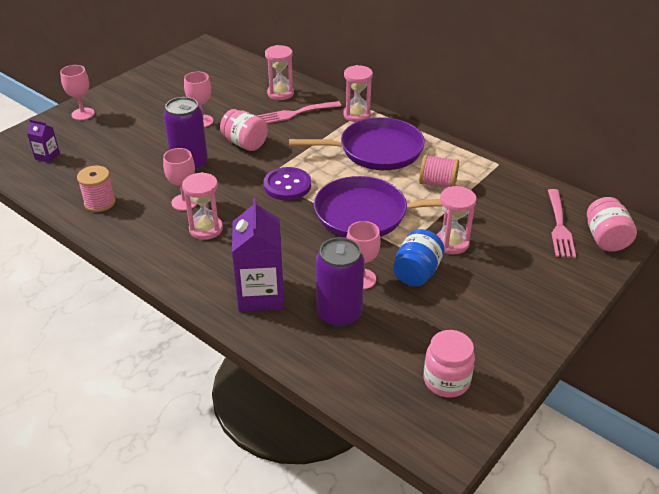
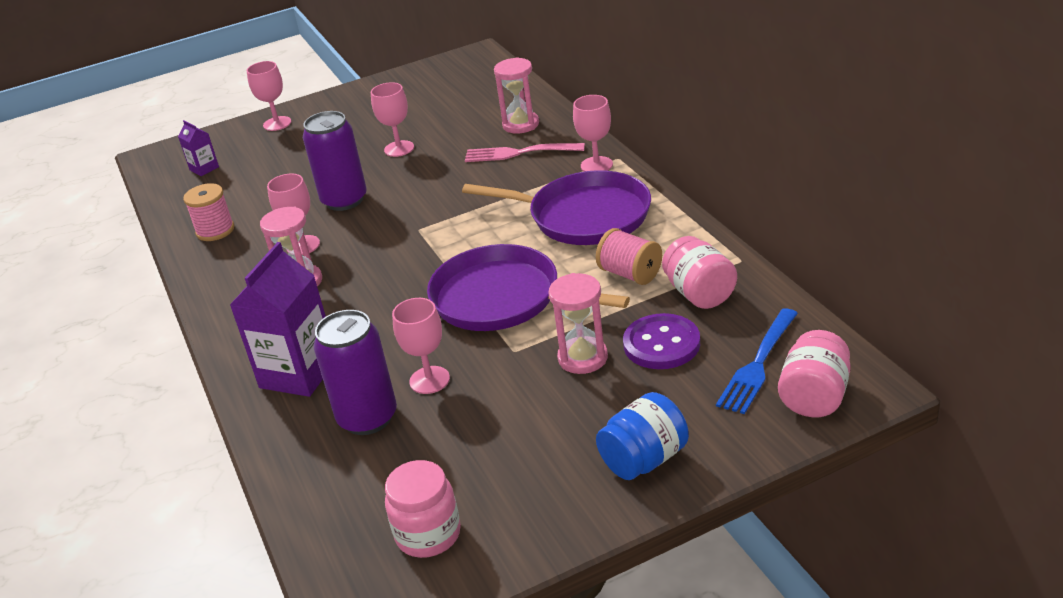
camera: 30 degrees right, 5 degrees down
pink jar [220,109,268,151] -> pink jar moved to [662,236,737,309]
purple button [263,167,311,200] -> purple button moved to [623,313,700,369]
pink hourglass [343,65,373,122] -> pink goblet [573,95,613,171]
blue jar [393,229,445,287] -> blue jar moved to [596,392,689,480]
pink fork [548,189,576,258] -> blue fork [716,308,798,414]

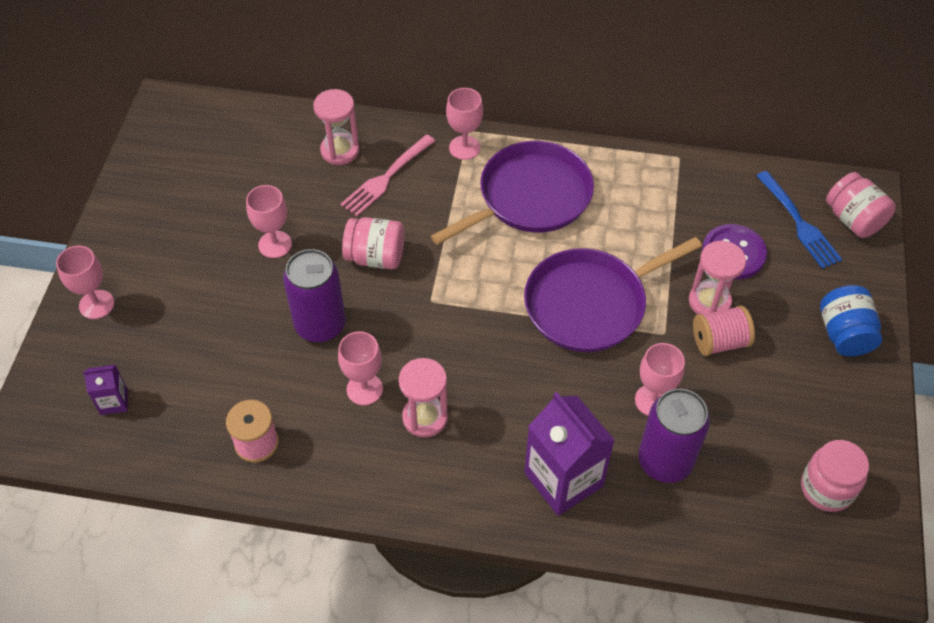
camera: 60 degrees left, 20 degrees up
pink spool [596,228,662,285] -> pink spool moved to [693,305,755,356]
pink jar [662,236,737,309] -> pink jar moved to [342,217,405,269]

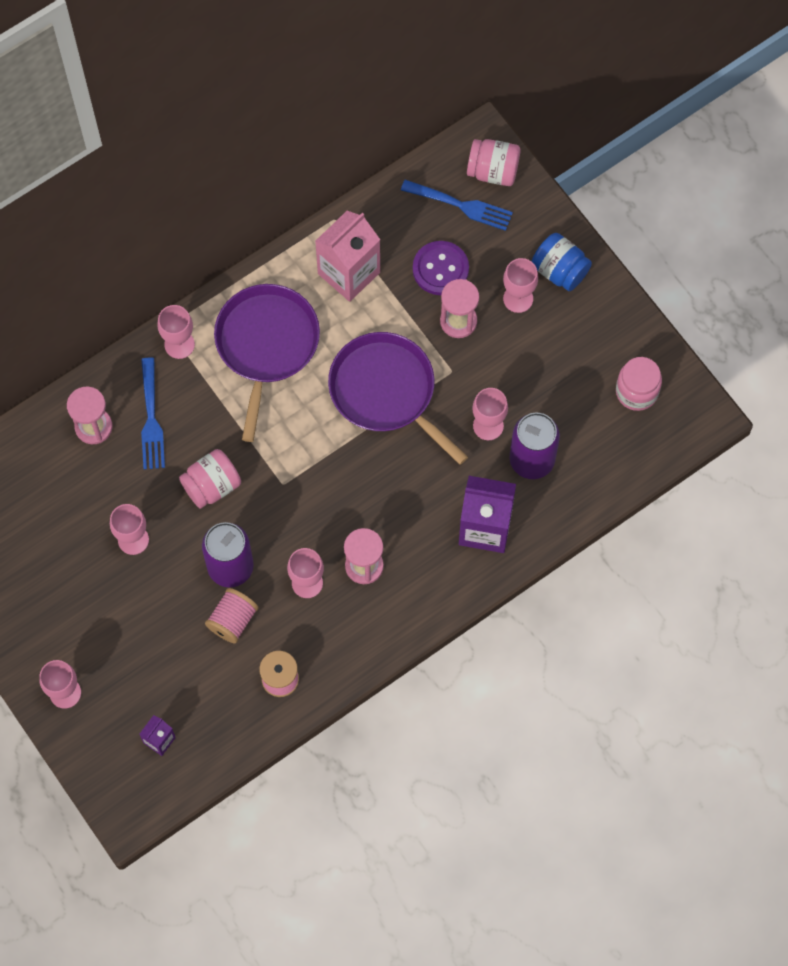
camera: 45 degrees left, 15 degrees up
pink fork [340,134,435,216] -> blue fork [141,358,165,469]
purple pan [524,237,702,352] -> purple pan turned 120 degrees clockwise [328,332,468,465]
pink spool [693,305,755,356] -> pink spool moved to [205,588,259,643]
none -> pink carton [315,211,380,302]
none -> pink goblet [503,258,538,313]

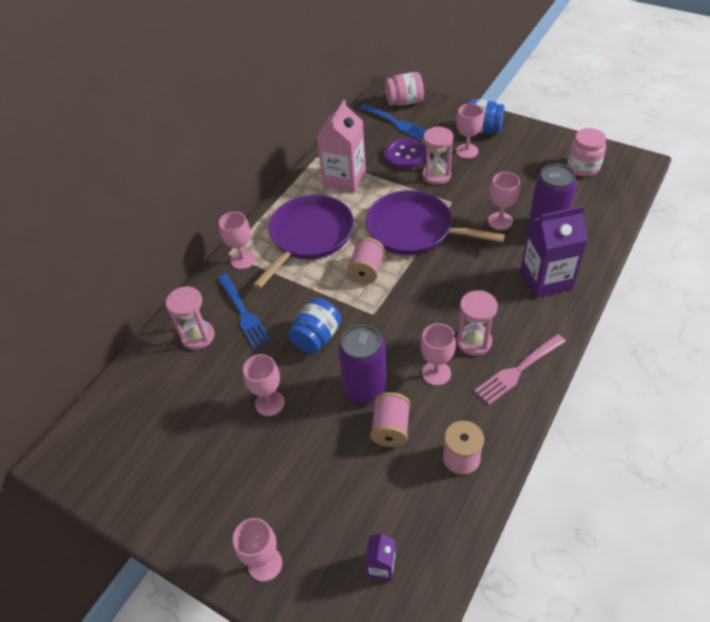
camera: 20 degrees left, 20 degrees down
pink jar [179,449,241,509] -> blue jar [288,298,342,354]
purple pan [214,284,320,442] -> purple pan turned 45 degrees clockwise [253,195,354,289]
blue fork [401,180,513,231] -> blue fork turned 45 degrees clockwise [360,104,427,140]
none -> pink spool [347,238,385,284]
none -> pink fork [474,334,566,405]

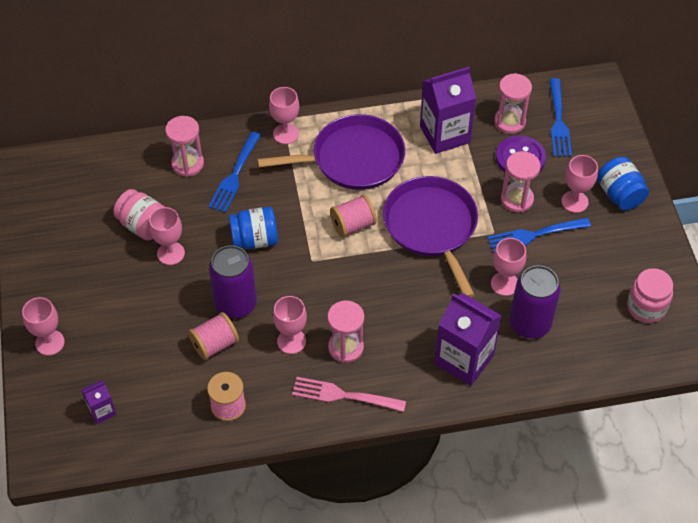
camera: 45 degrees right, 5 degrees up
pink carton [317,100,366,192] -> purple carton [420,67,476,154]
pink jar [385,72,424,106] -> pink jar moved to [113,189,165,240]
none -> blue fork [487,218,591,253]
none -> pink hourglass [494,73,532,134]

